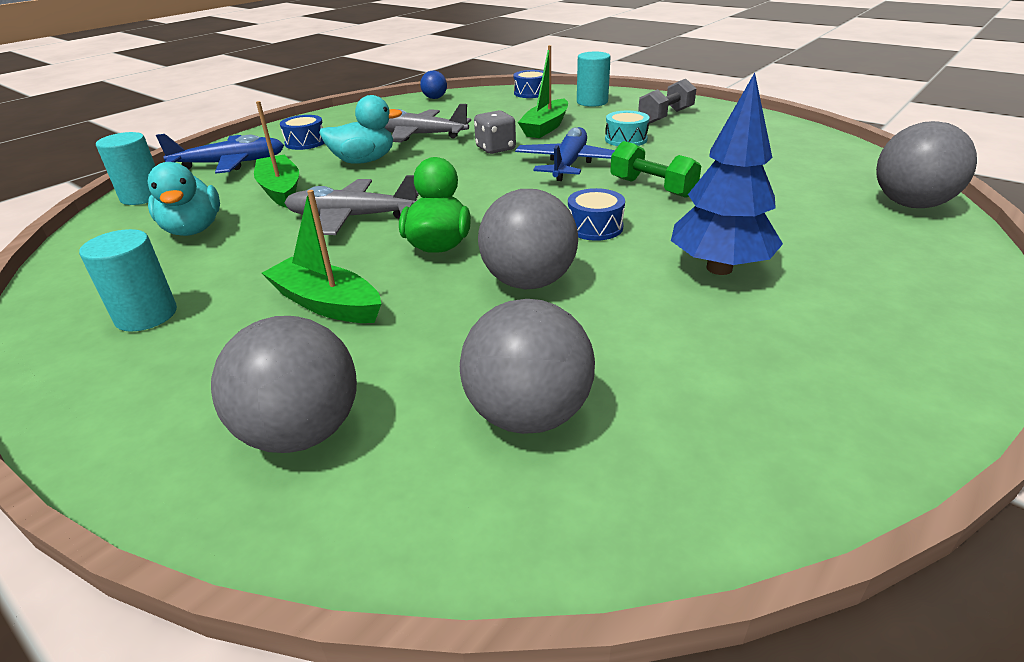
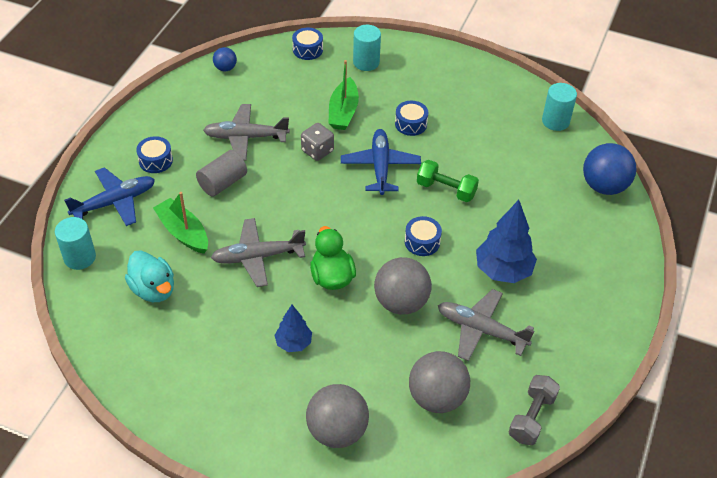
camera: 20 degrees left, 15 degrees up
turquoise cylinder [79,229,177,332] -> turquoise cylinder moved to [542,83,577,131]
green boat [262,190,381,323] -> blue tree [274,305,312,352]
turquoise duck [319,95,403,163] -> grey cylinder [196,150,247,196]
turquoise drum [605,111,649,146] -> blue drum [395,101,428,136]
grey dumbbell [638,79,696,124] -> grey dumbbell moved to [509,375,560,445]
grey ball [876,121,977,208] -> blue ball [583,143,636,195]
none -> grey plane [438,289,535,361]

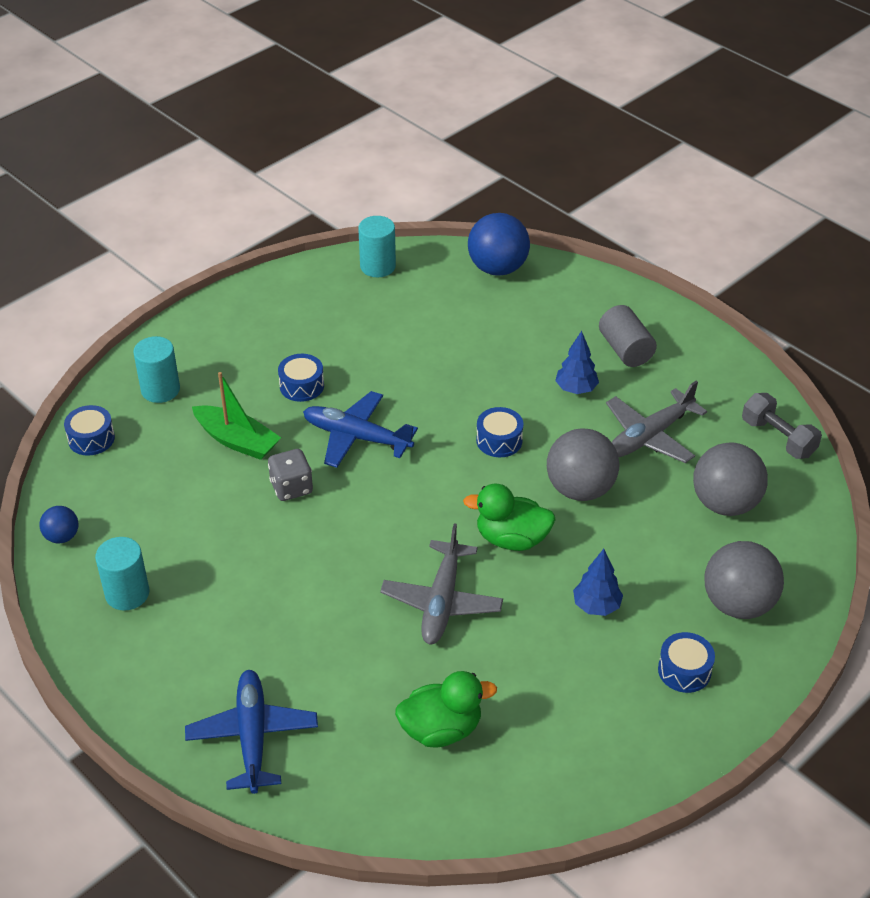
camera: 65 degrees left, 5 degrees down
turquoise cylinder [55,217,96,270] -> turquoise cylinder moved to [95,537,150,611]
turquoise duck [125,250,174,302] -> green duck [395,671,497,747]
blue drum [136,136,173,173] -> blue drum moved to [658,632,715,693]
green boat [153,192,208,254] -> none
grey cylinder [196,150,247,196] -> grey cylinder moved to [599,305,657,367]
grey plane [203,104,290,161] -> none
green dumbbell [417,160,479,202] -> none
blue tree [476,200,537,283] -> blue tree [555,331,599,394], size x0.59

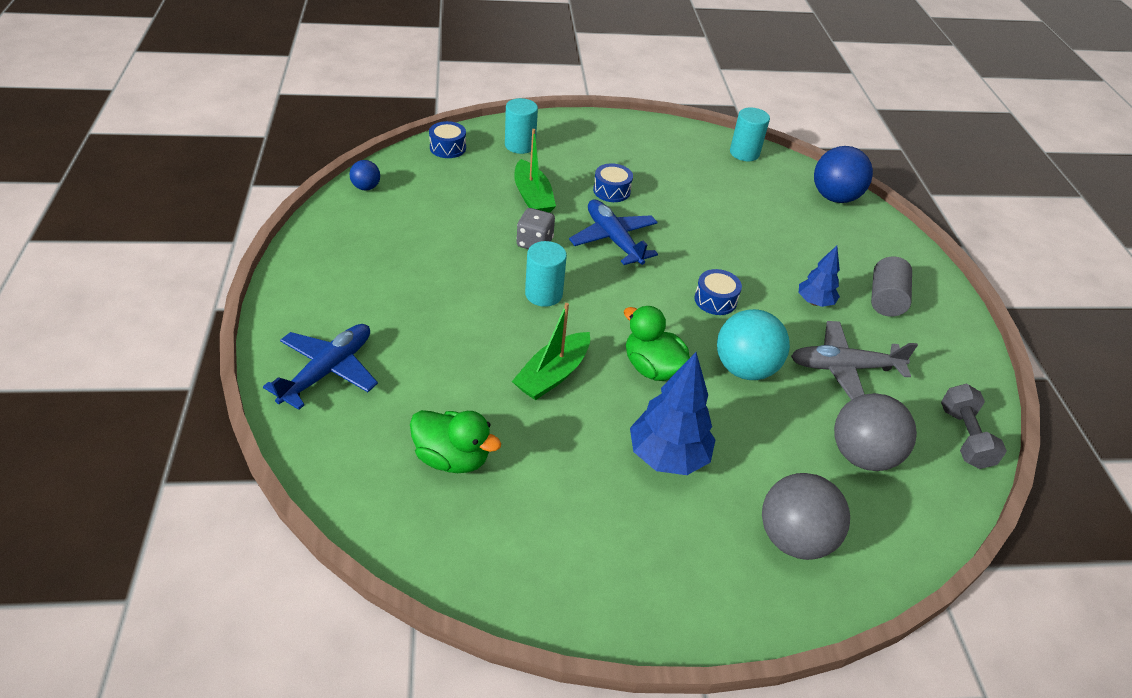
camera: 35 degrees right, 0 degrees up
turquoise cylinder [95,537,150,611] -> turquoise cylinder moved to [525,241,567,307]
grey plane [380,523,503,644] -> green boat [512,303,590,400]
grey ball [547,428,620,501] -> turquoise ball [717,309,790,380]
blue tree [573,549,623,616] -> blue tree [630,352,716,475], size x1.70
blue drum [658,632,715,693] -> none

